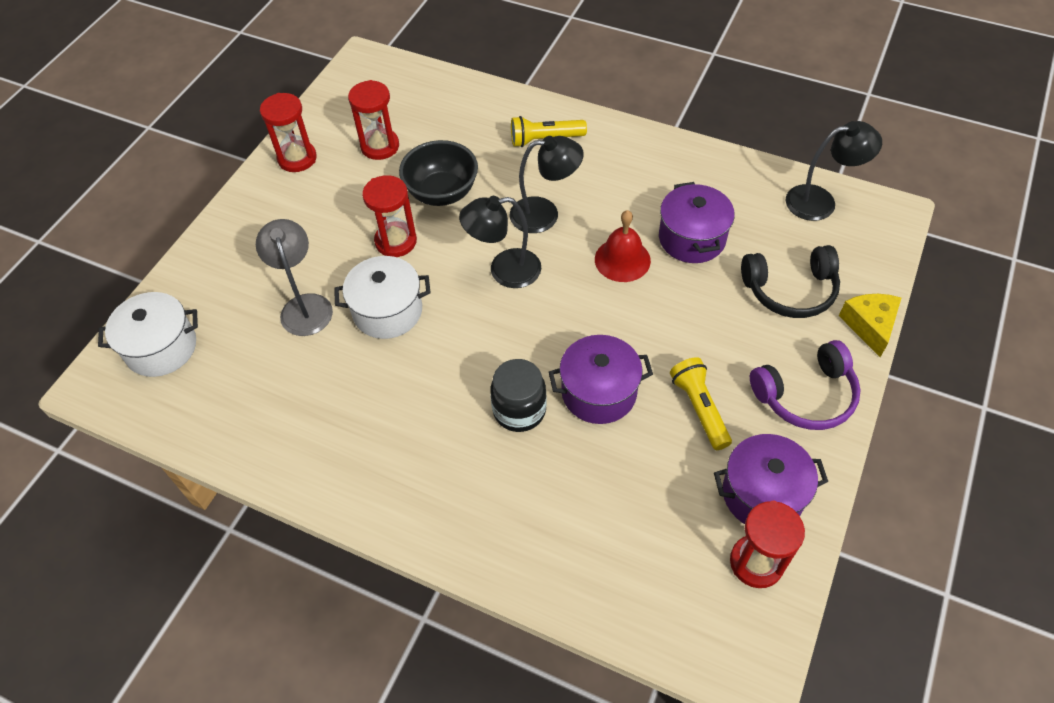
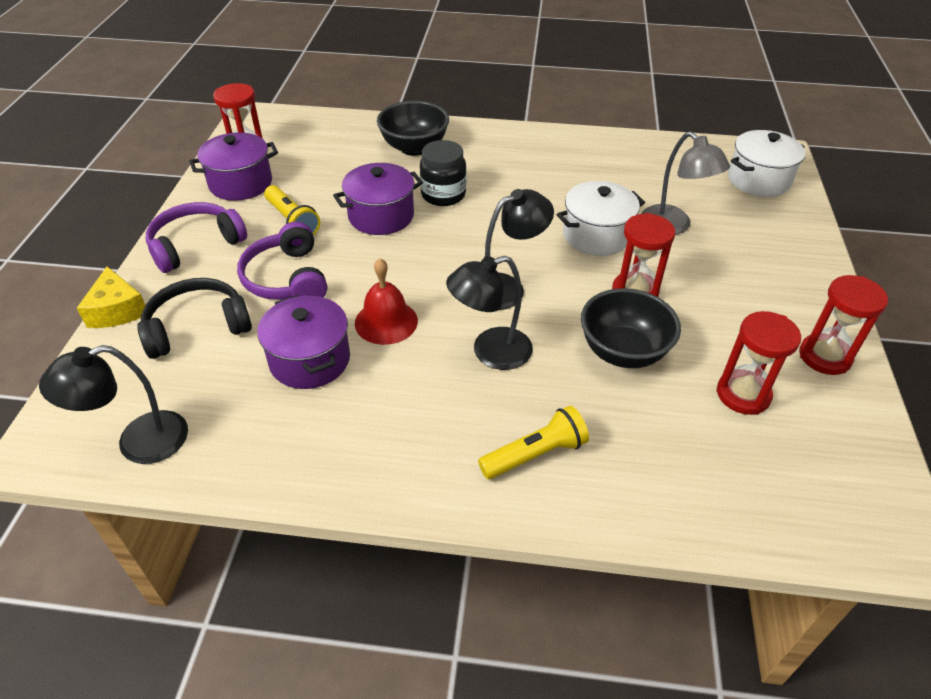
camera: 160 degrees right, 10 degrees down
none -> purple headphones [237,221,327,300]
none -> black bowl [377,101,449,156]

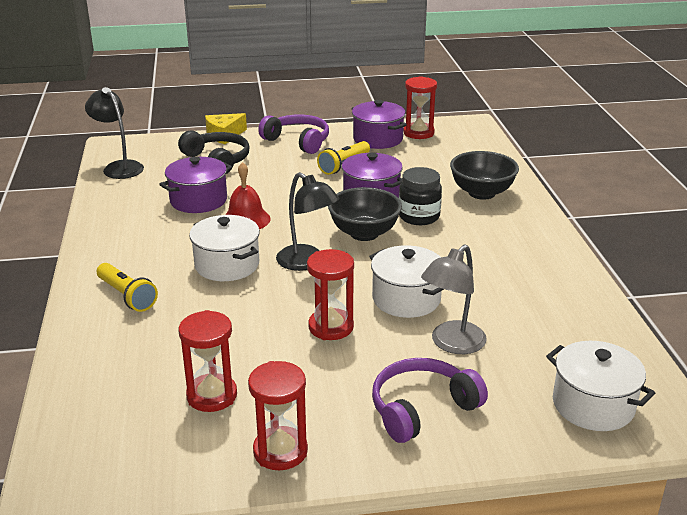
camera: 75 degrees right, 15 degrees down
purple headphones [237,221,327,300] -> purple headphones moved to [372,358,488,443]
black lamp [446,256,533,370] -> white pot [189,215,260,281]
black bowl [581,288,681,368] -> black bowl moved to [328,187,402,241]

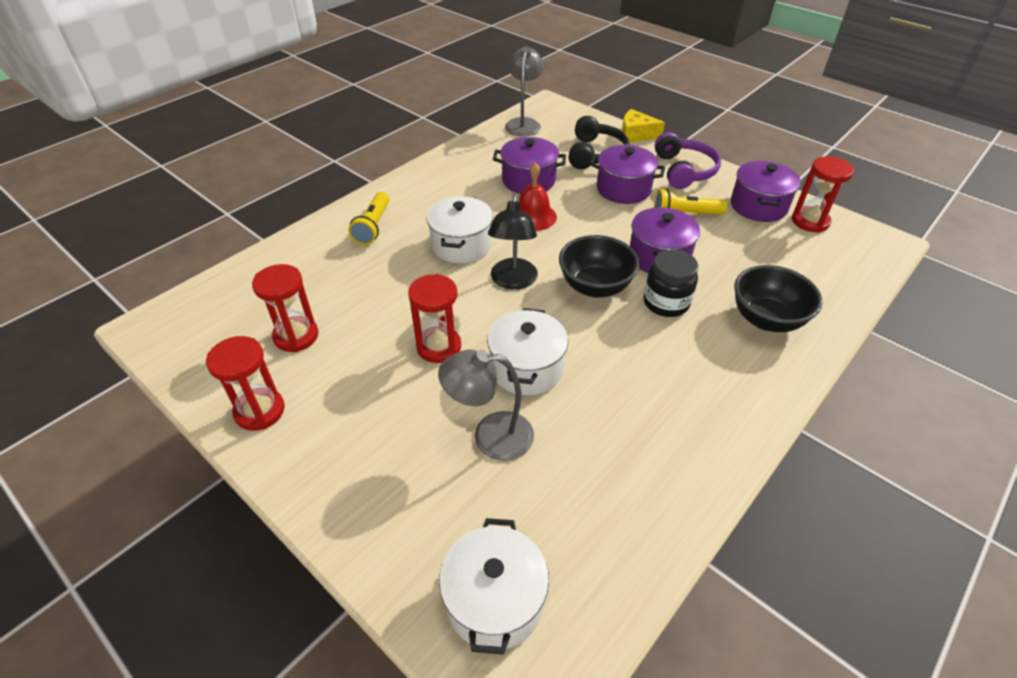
camera: 50 degrees right, 15 degrees up
black lamp [85,87,144,179] -> grey lamp [505,46,544,137]
purple headphones [372,358,488,443] -> none
none -> purple pot [590,145,665,204]

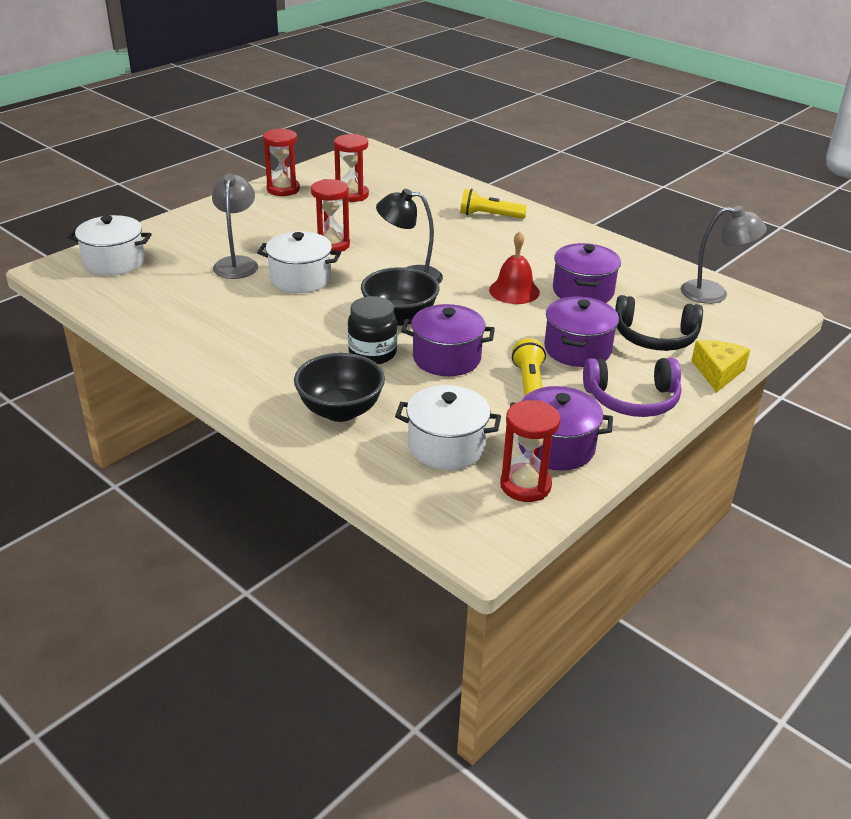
camera: 90 degrees right, 10 degrees down
white pot [426,196,493,263] -> white pot moved to [395,385,501,470]

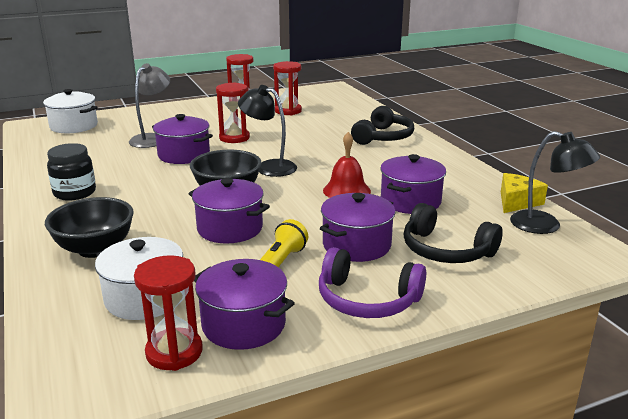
camera: 25 degrees right, 10 degrees down
white pot [257,231,341,293] -> purple pot [152,114,213,164]
black jar [348,296,397,364] -> black jar moved to [47,143,96,201]
yellow flashlight [460,188,527,219] -> black headphones [351,106,414,145]
grey lamp [681,206,767,304] -> black lamp [510,131,600,234]
yellow cheese [691,340,751,393] -> yellow cheese moved to [501,173,548,213]

